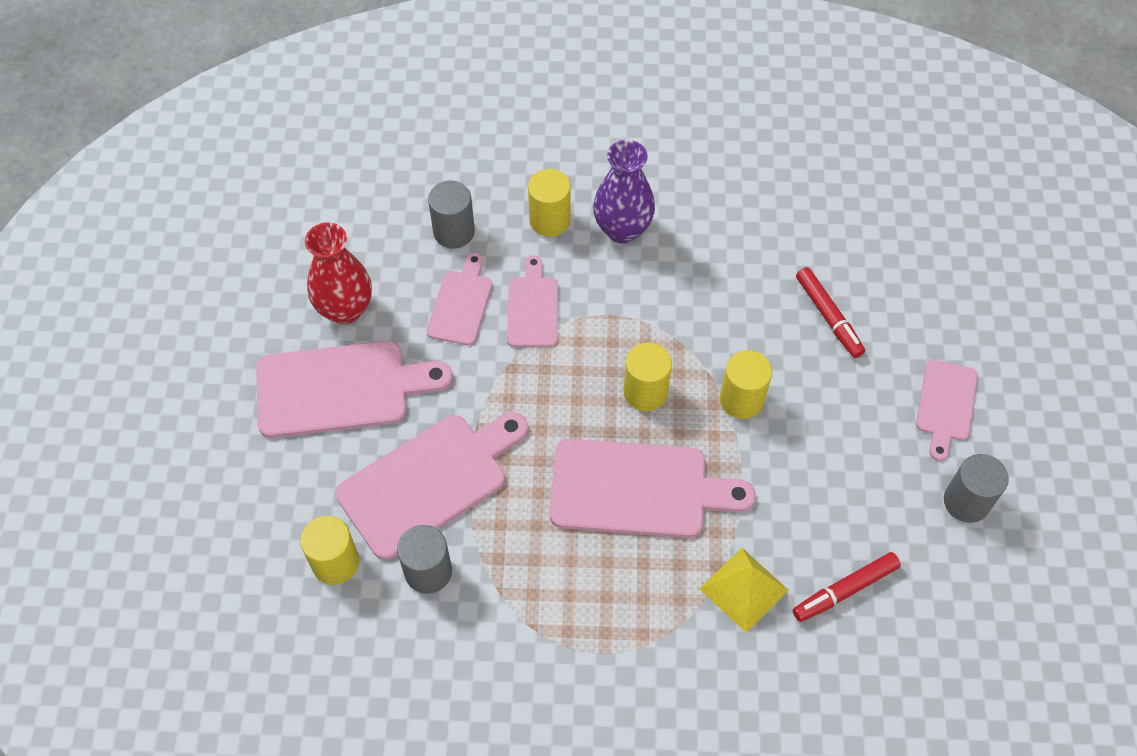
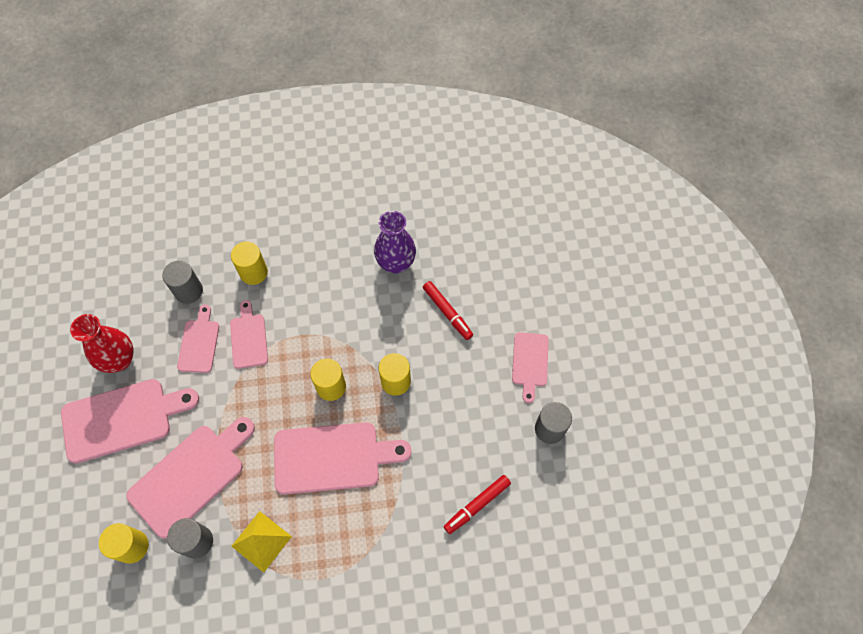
camera: 10 degrees left, 5 degrees up
purple vase [593,140,655,244] -> purple vase moved to [374,211,416,273]
yellow pyramid [700,548,789,633] -> yellow pyramid moved to [232,511,292,573]

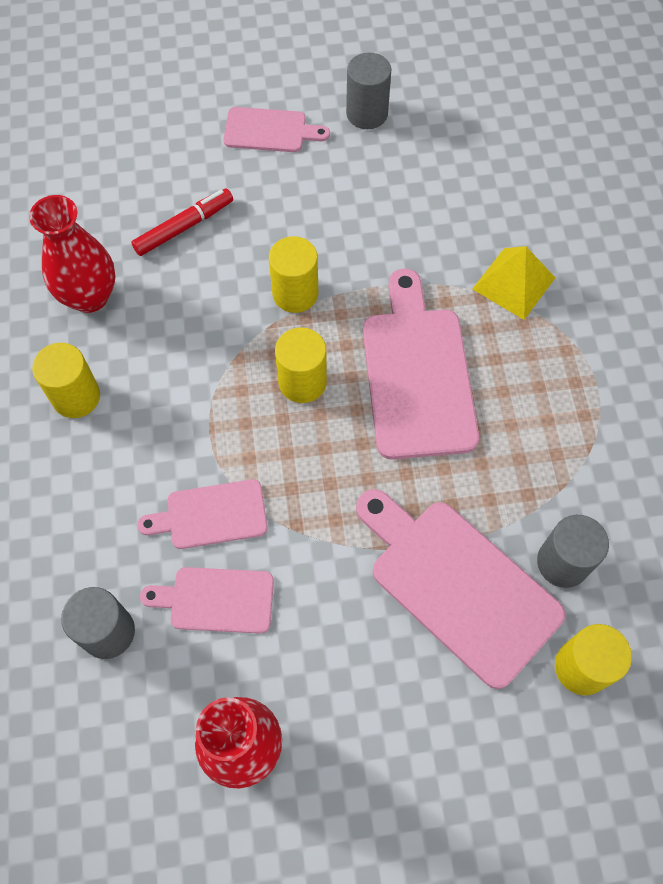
camera: 90 degrees left, 0 degrees up
pink cutting board [61,379,199,464] -> none
yellow cylinder [231,242,268,285] -> yellow cylinder moved to [32,343,100,418]
yellow pyramid [232,511,292,573] -> yellow pyramid moved to [473,246,555,320]
purple vase [374,211,416,273] -> red vase [29,195,115,313]
red marker [444,475,511,534] -> none

